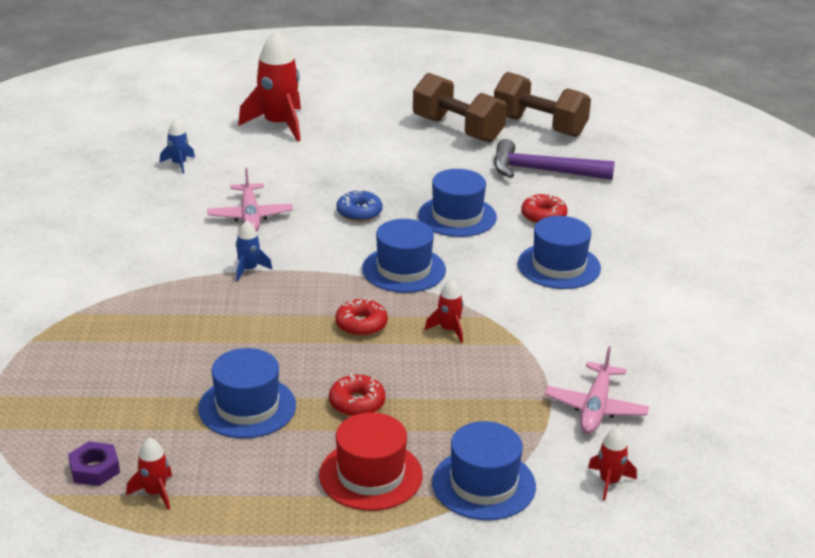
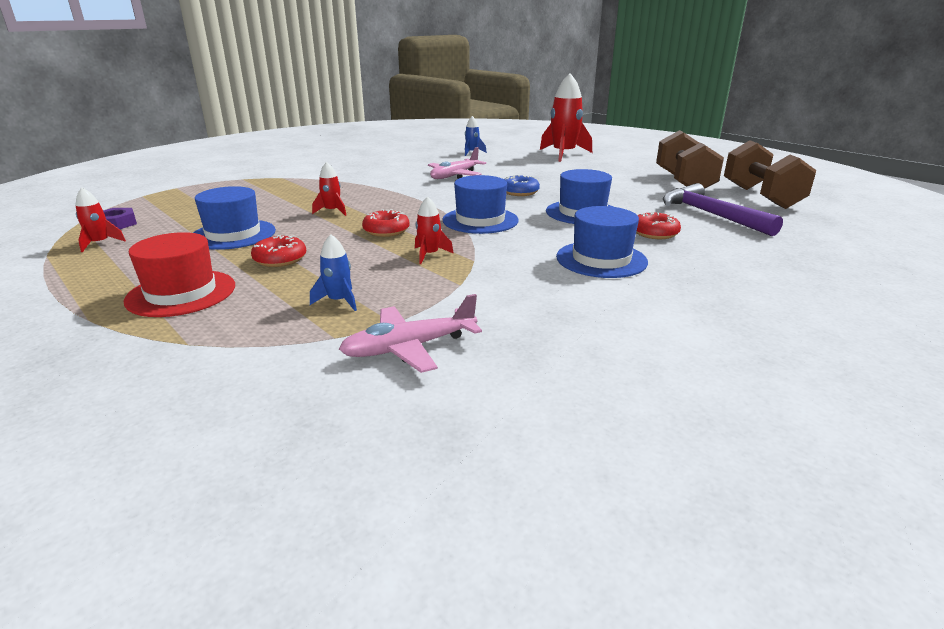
camera: 50 degrees right, 5 degrees down
blue rocket [236,221,272,281] -> blue rocket moved to [310,234,357,311]
blue hat [432,421,536,520] -> none
red rocket [588,428,637,500] -> red rocket moved to [312,162,346,216]

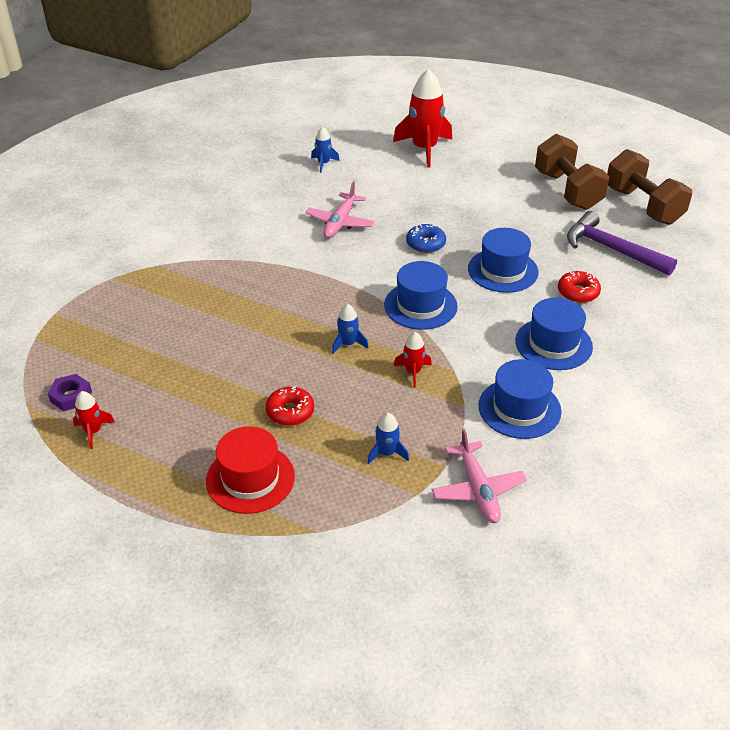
camera: 20 degrees left, 15 degrees up
blue hat [193,186,276,250] -> blue hat moved to [478,359,562,439]
red rocket [312,162,346,216] -> none
pink plane [339,294,482,373] -> pink plane turned 60 degrees counterclockwise [432,429,527,523]
red donut [362,209,410,237] -> blue rocket [332,304,369,354]

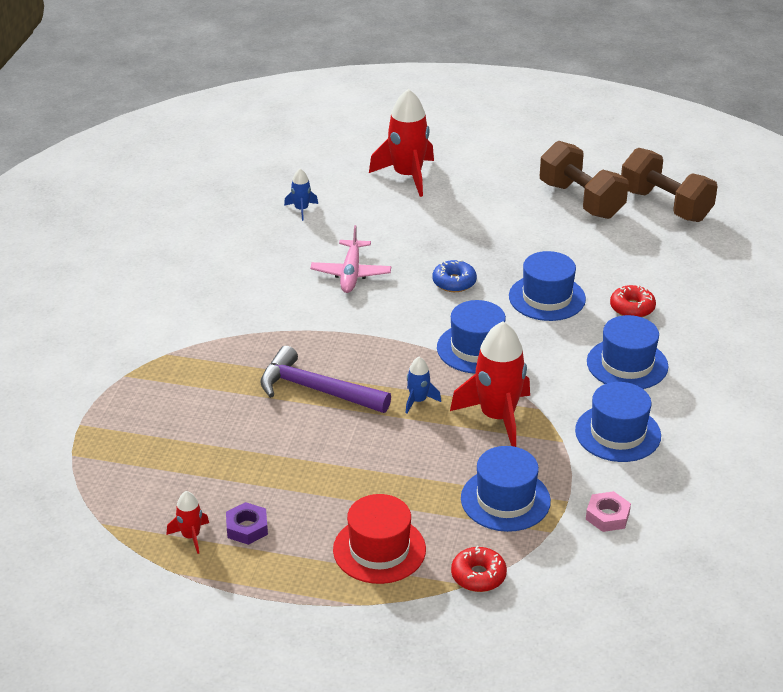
camera: 15 degrees left, 5 degrees down
purple nut [48,374,92,411] -> purple nut moved to [226,502,268,545]
red donut [266,386,314,426] -> red donut moved to [451,546,507,592]
blue rocket [368,413,409,464] -> blue hat [461,446,551,532]
red rocket [394,332,432,388] -> red rocket [450,321,530,447], size x2.10
pink plane [432,429,527,523] -> pink nut [586,491,631,532]
purple hammer [567,211,677,276] -> purple hammer moved to [260,346,391,413]

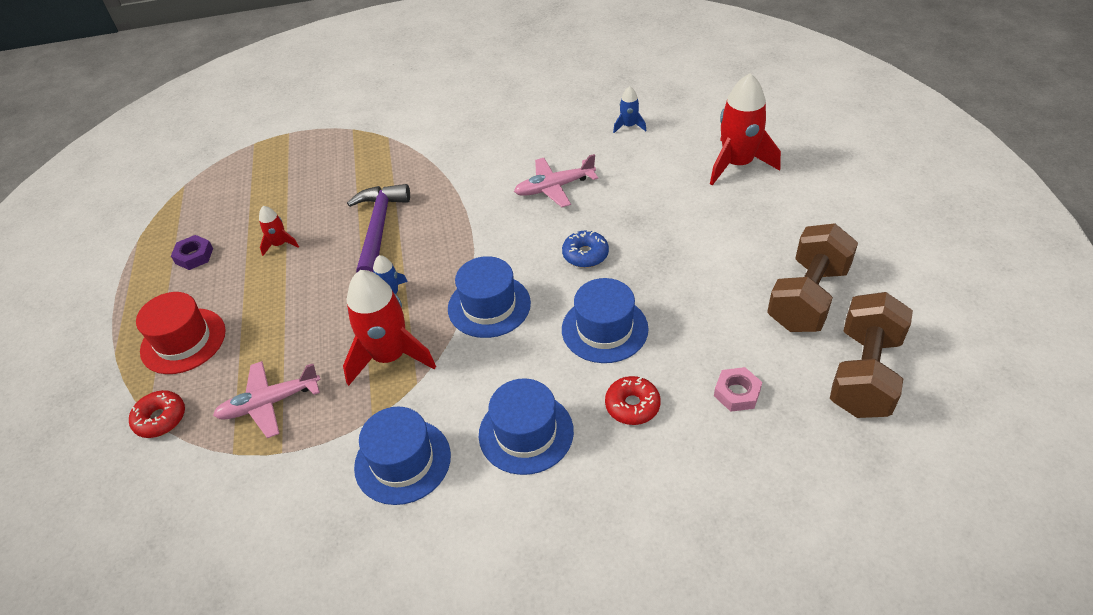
camera: 70 degrees right, 10 degrees up
red rocket [167,491,209,554] -> red rocket moved to [259,206,299,256]
blue hat [461,446,551,532] -> pink plane [213,361,320,438]
pink nut [586,491,631,532] -> pink nut moved to [714,367,762,412]

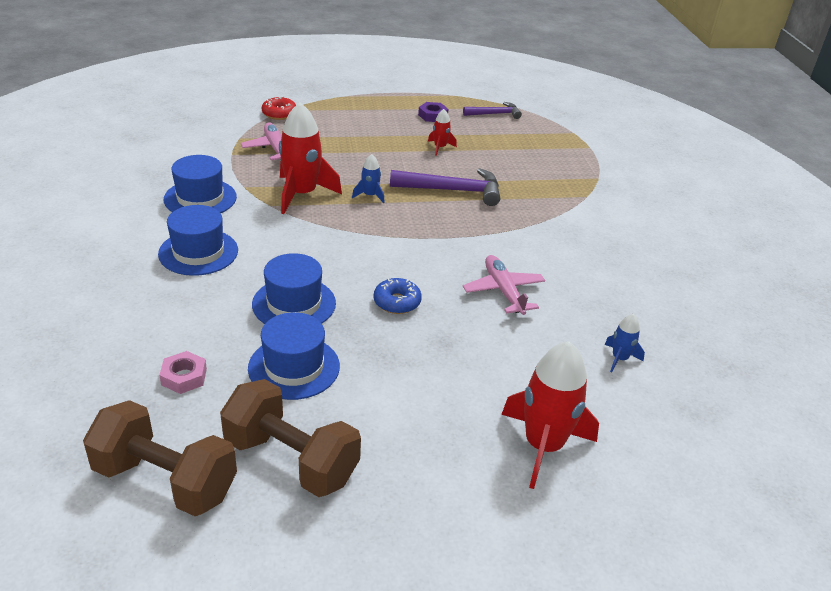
camera: 85 degrees right, 10 degrees down
red hat [136,292,226,374] -> none
blue hat [448,256,531,338] -> blue hat moved to [248,312,340,400]
red donut [605,376,661,425] -> none
none -> purple hammer [463,102,522,119]

